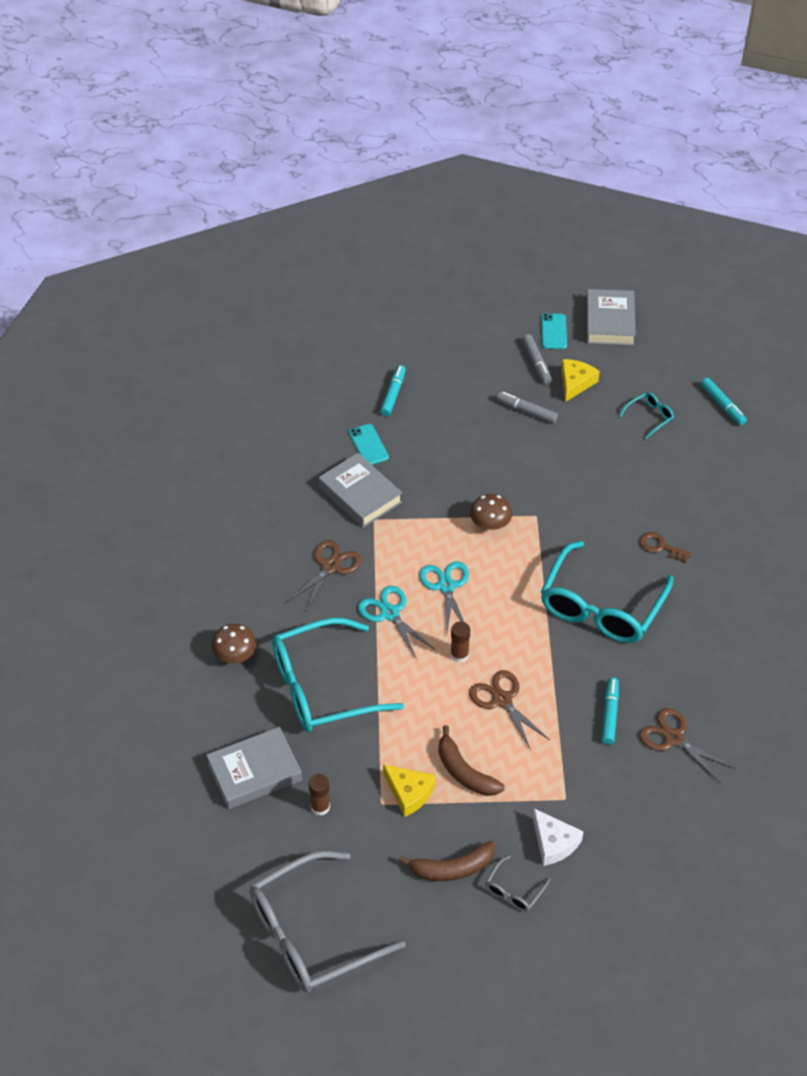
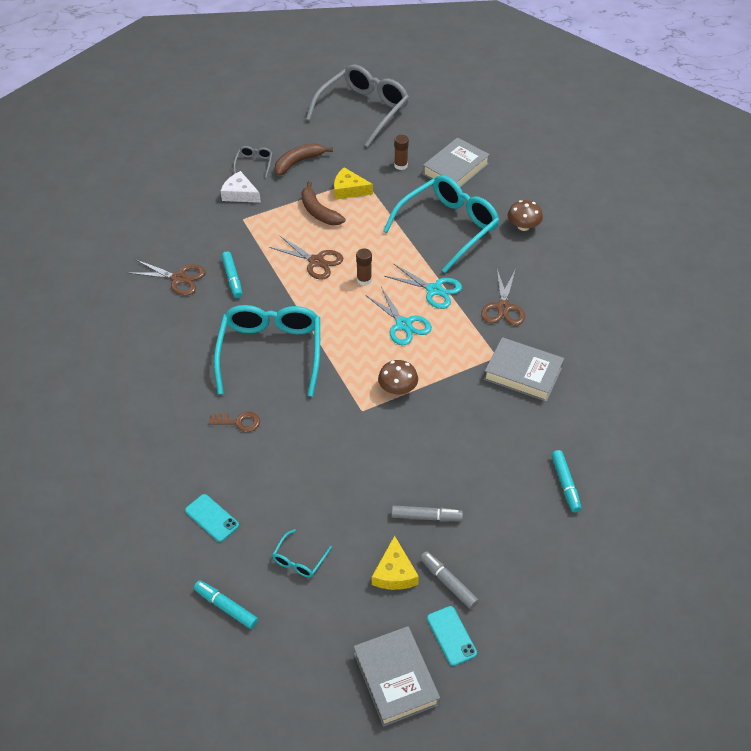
camera: 155 degrees right, 0 degrees up
turquoise phone [349,424,389,465] -> turquoise phone moved to [185,494,239,542]
brown banana [439,725,505,796] -> brown banana turned 150 degrees counterclockwise [301,181,345,225]

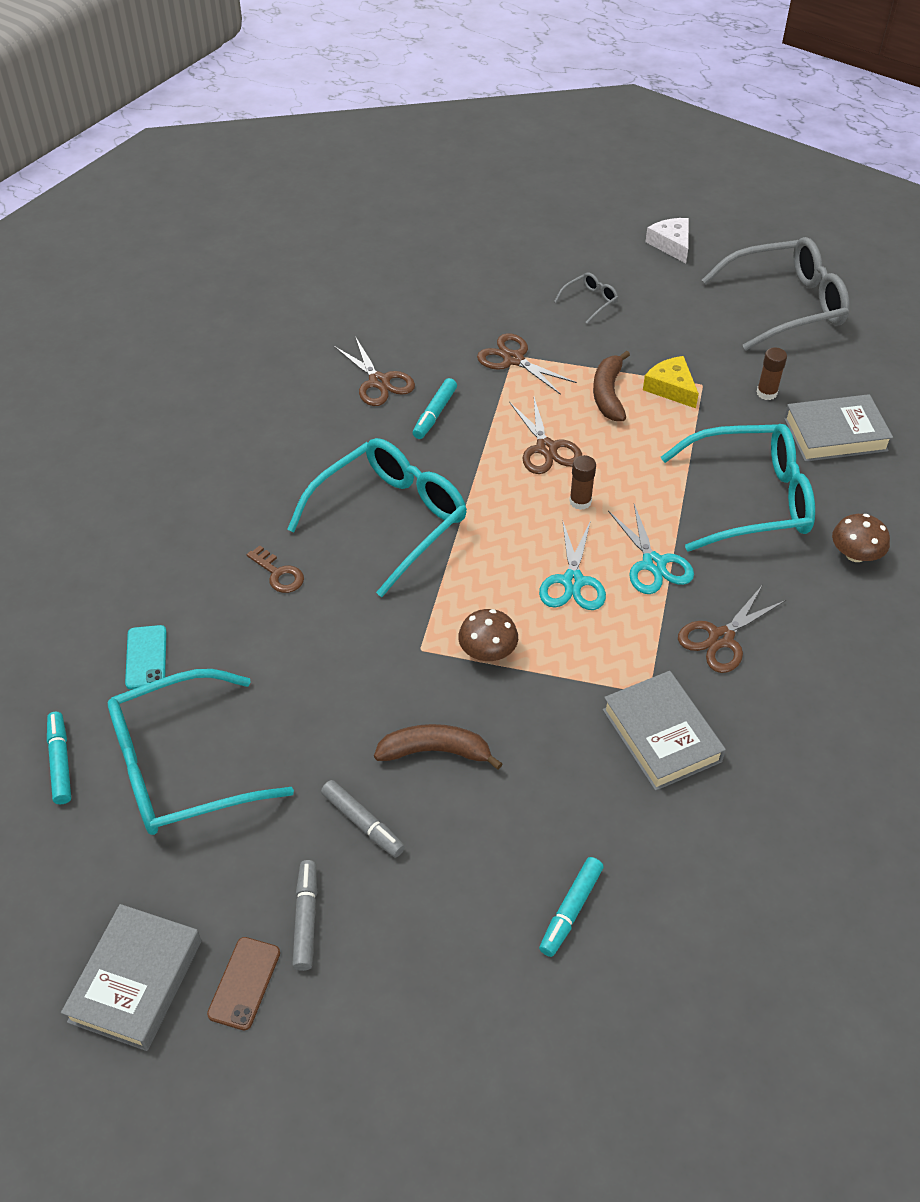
camera: 40 degrees right, 0 degrees up
white cheese [221,171,261,203] -> white cheese moved to [646,218,689,263]
turquoise glasses [272,529,332,578] -> turquoise glasses [108,669,294,835], size x2.41
brown banana [275,143,333,176] -> brown banana moved to [374,724,503,770]
yellow cheese [372,536,419,590] -> none
turquoise phone [427,606,477,666] -> brown phone [207,937,280,1030]
none -> brown scissors [477,333,577,395]

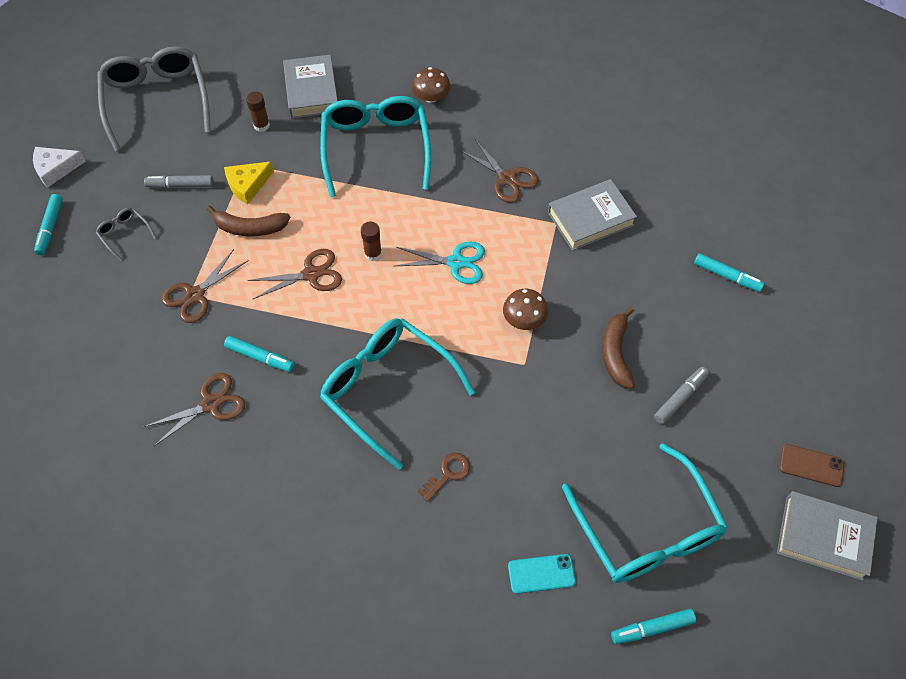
camera: 90 degrees left, 10 degrees up
grey marker [292,860,317,971] -> grey marker moved to [144,175,213,188]
turquoise scissors [608,504,694,594] -> none
none -> turquoise marker [34,194,63,255]

